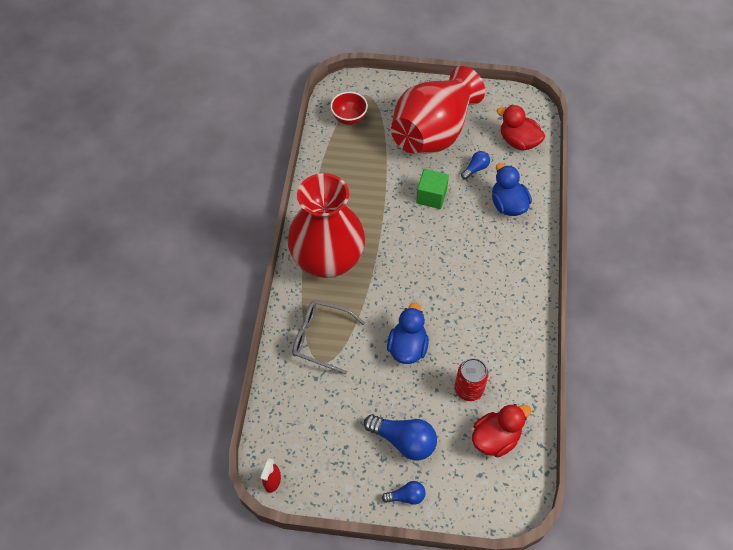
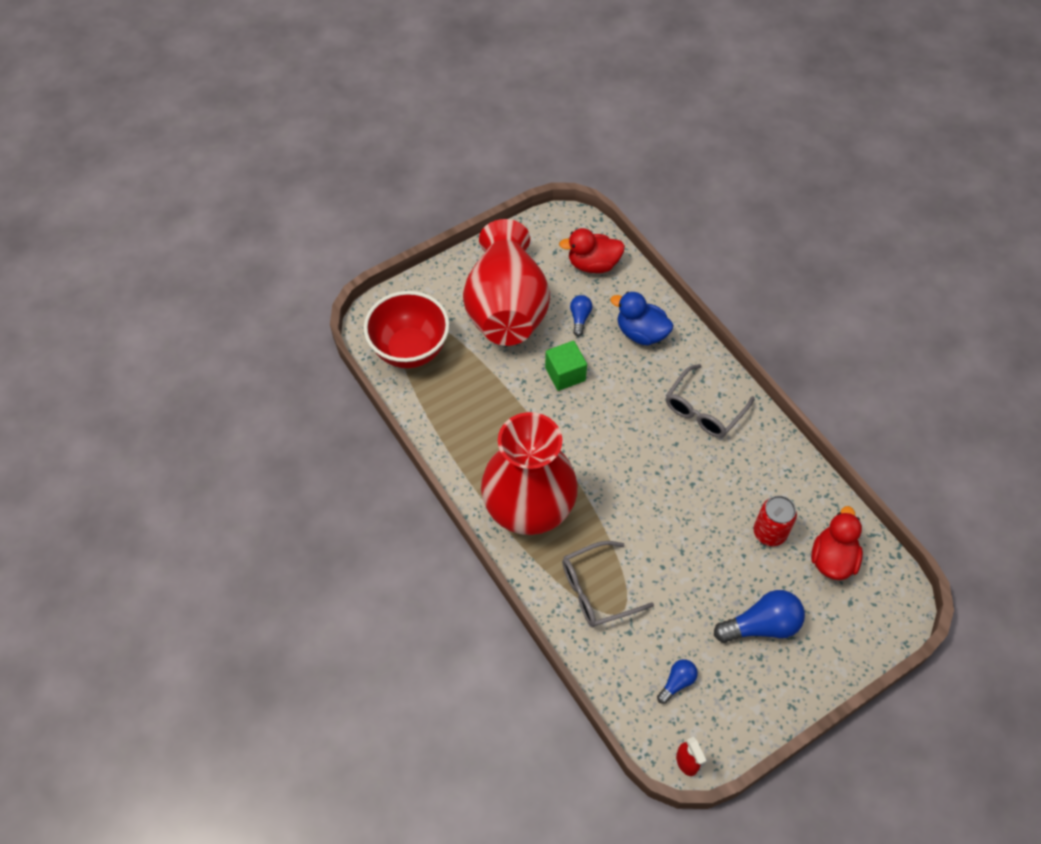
camera: 40 degrees left, 0 degrees up
red bowl [330,92,368,125] -> red bowl [364,291,450,368], size x1.78
blue light bulb [382,481,426,505] -> blue light bulb moved to [657,659,698,704]
blue duck [387,302,429,364] -> none
none -> grey glasses [666,364,755,438]

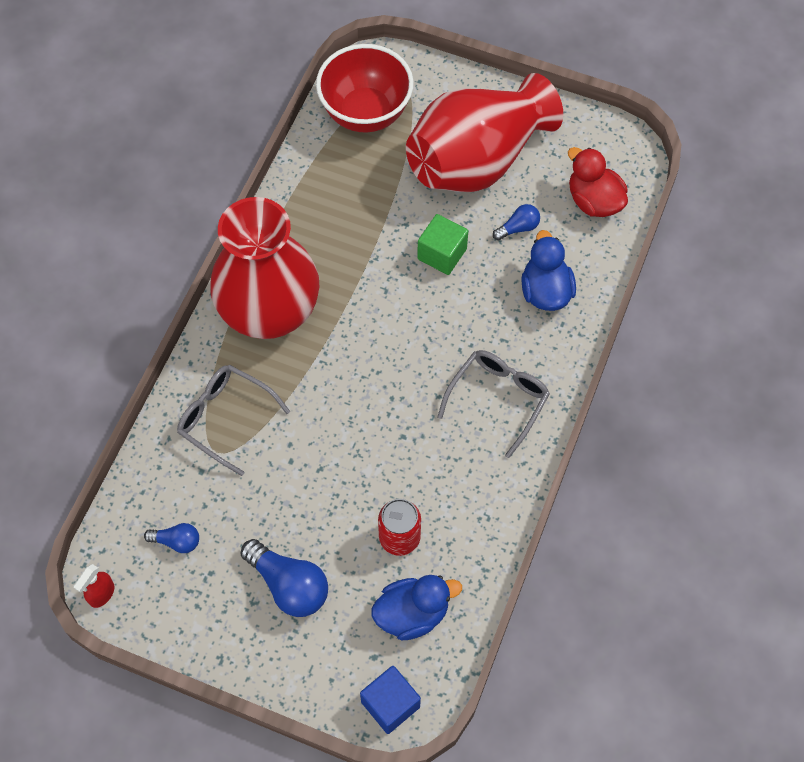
camera: 55 degrees right, 5 degrees up
grey glasses [666,364,755,438] -> grey glasses turned 120 degrees clockwise [437,350,550,458]
red duck [811,506,863,580] -> blue duck [371,575,462,640]
none -> blue cube [360,666,421,734]

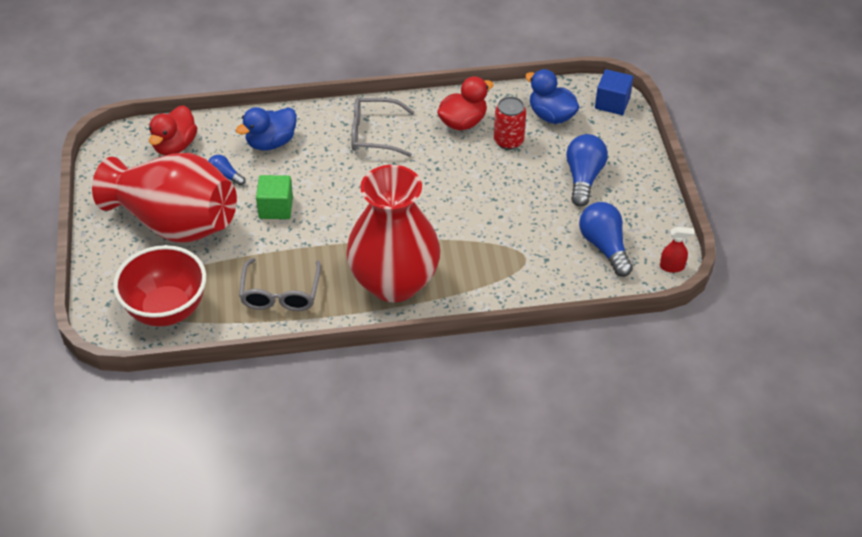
camera: 120 degrees left, 15 degrees down
blue light bulb [144,523,199,553] -> blue light bulb [579,202,633,277], size x1.82
grey glasses [177,365,290,476] -> grey glasses moved to [239,258,321,311]
none -> red duck [437,76,494,131]

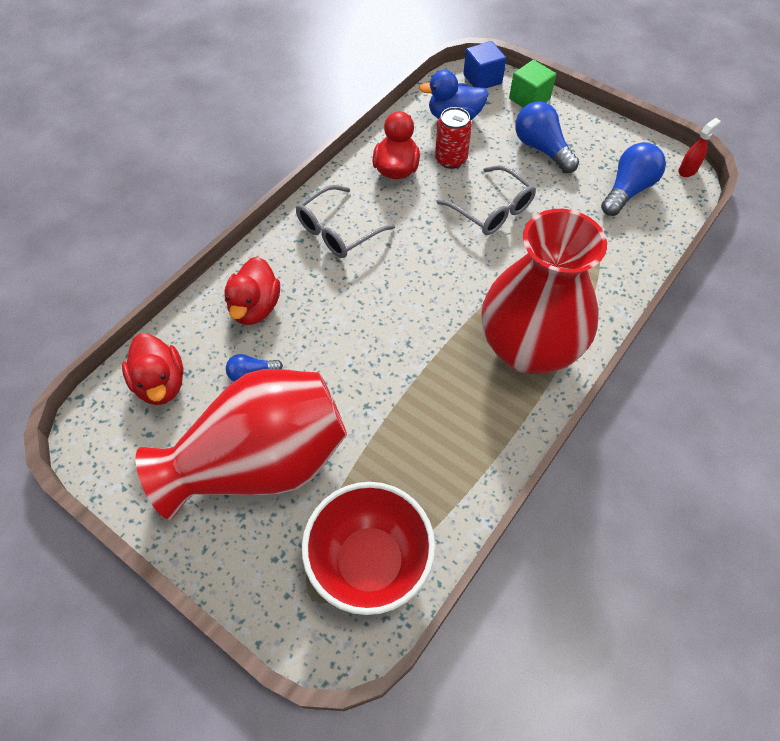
camera: 45 degrees left, 10 degrees up
blue duck [236,107,297,151] -> red duck [225,256,280,325]
grey glasses [239,258,321,311] -> grey glasses moved to [437,165,536,235]
green cube [256,175,293,219] -> green cube moved to [509,60,556,108]
blue light bulb [579,202,633,277] -> blue light bulb turned 105 degrees clockwise [601,142,666,216]

